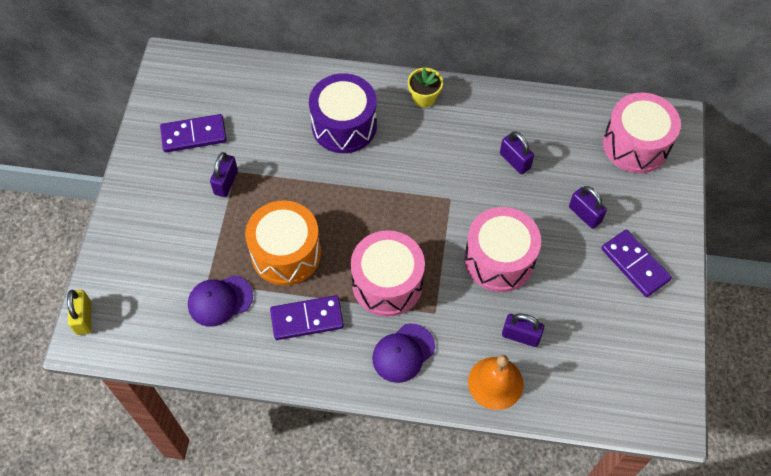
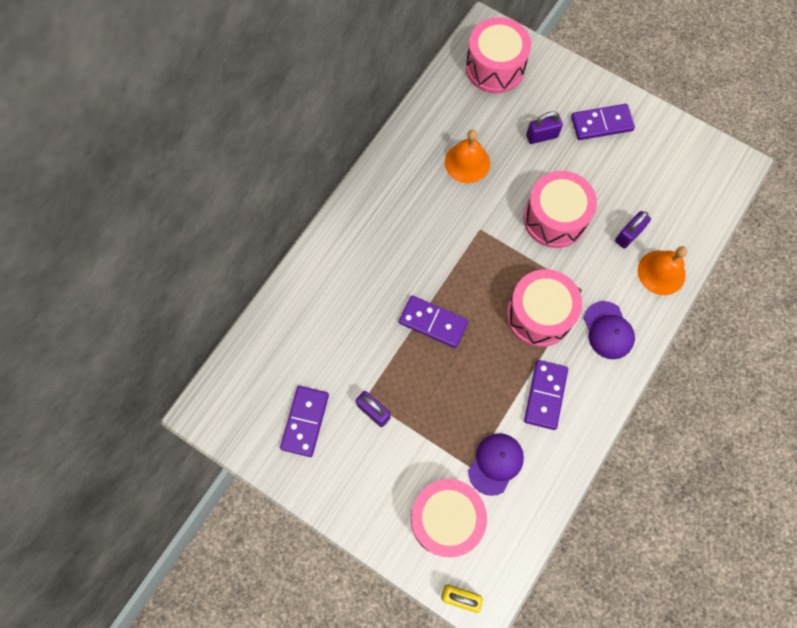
camera: 65 degrees left, 10 degrees up
purple cap [188,275,253,327] -> purple cap turned 150 degrees counterclockwise [468,433,524,496]
orange drum [245,200,321,285] -> none
purple drum [309,73,377,153] -> none
yellow flower pot [408,68,443,108] -> none
purple padlock [500,131,534,174] -> orange bell [445,130,490,183]
none -> purple domino [399,295,468,348]
none -> pink drum [411,479,487,557]

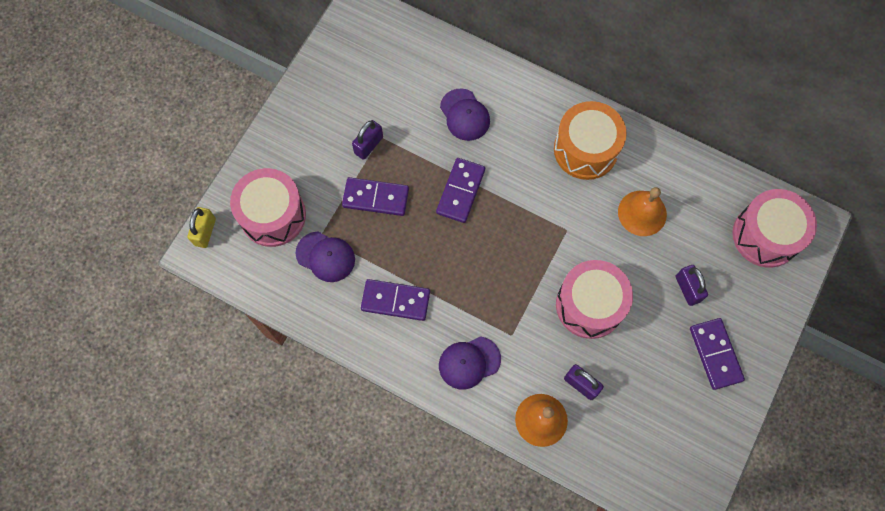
camera: 85 degrees right, 0 degrees up
purple domino [280,386,329,457] -> purple domino moved to [342,177,409,216]
pink drum [506,269,582,347] -> none
none -> purple cap [440,88,490,141]
none -> orange drum [554,101,627,180]

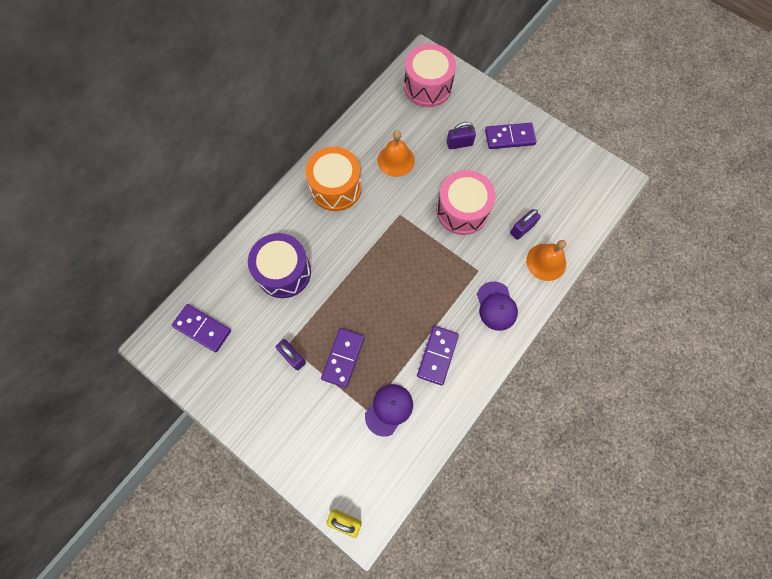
camera: 80 degrees left, 0 degrees up
pink drum [230,168,306,247] -> none
purple domino [436,158,485,223] -> purple domino moved to [172,304,231,353]
purple cap [440,88,490,141] -> purple drum [248,233,311,298]

